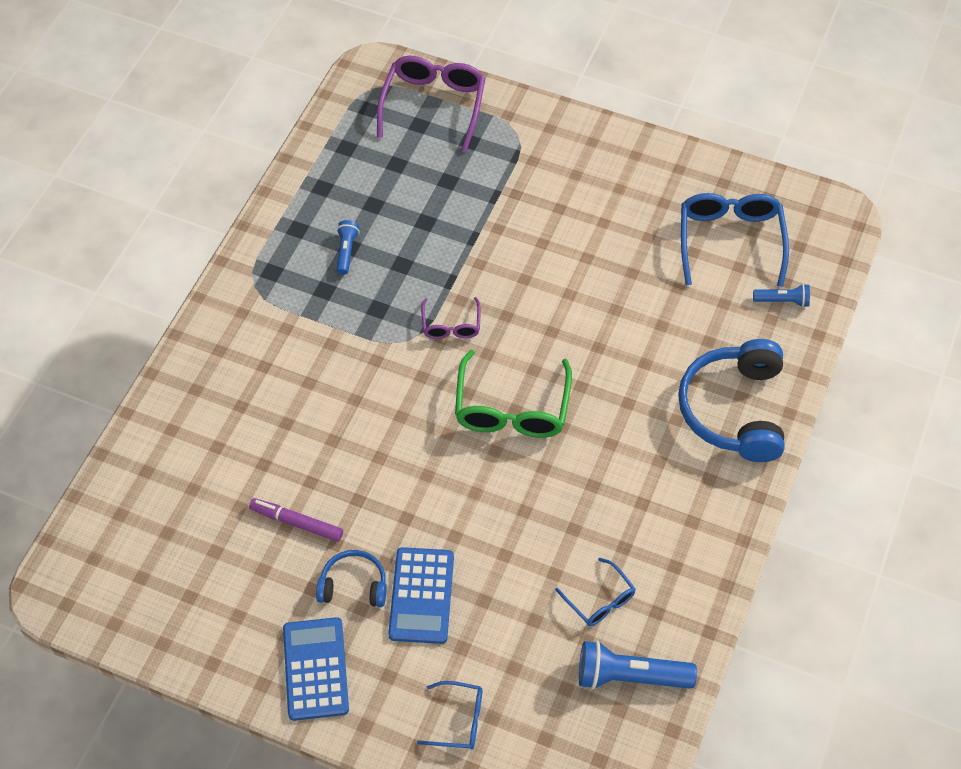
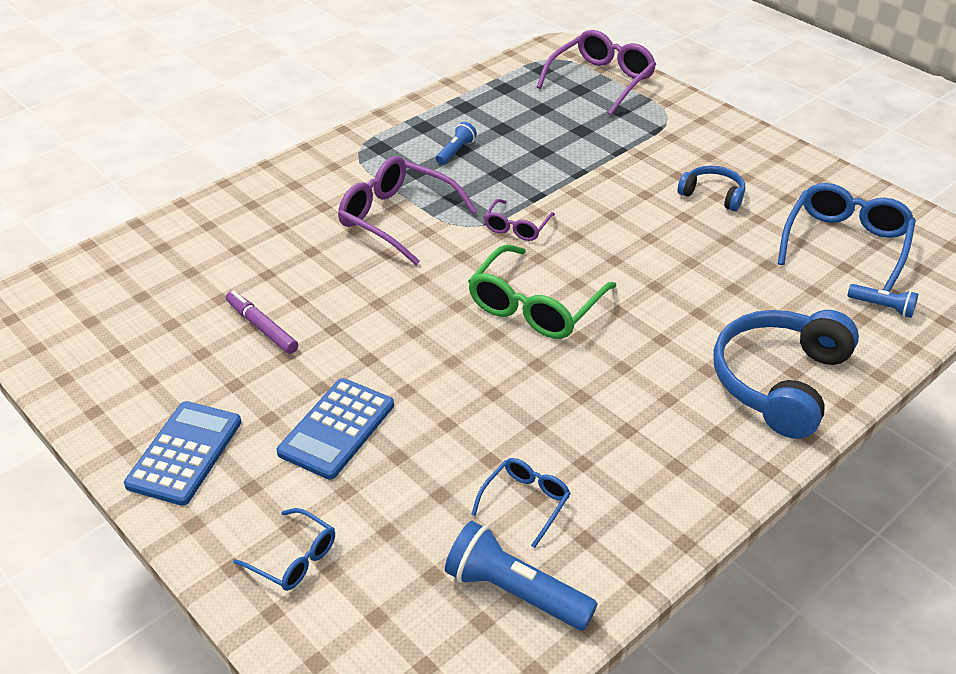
camera: 25 degrees right, 15 degrees down
blue headphones [316,550,386,607] -> blue headphones moved to [678,165,745,211]
blue glasses [555,558,636,626] -> blue glasses turned 135 degrees counterclockwise [471,458,571,548]
none -> purple glasses [338,156,477,265]

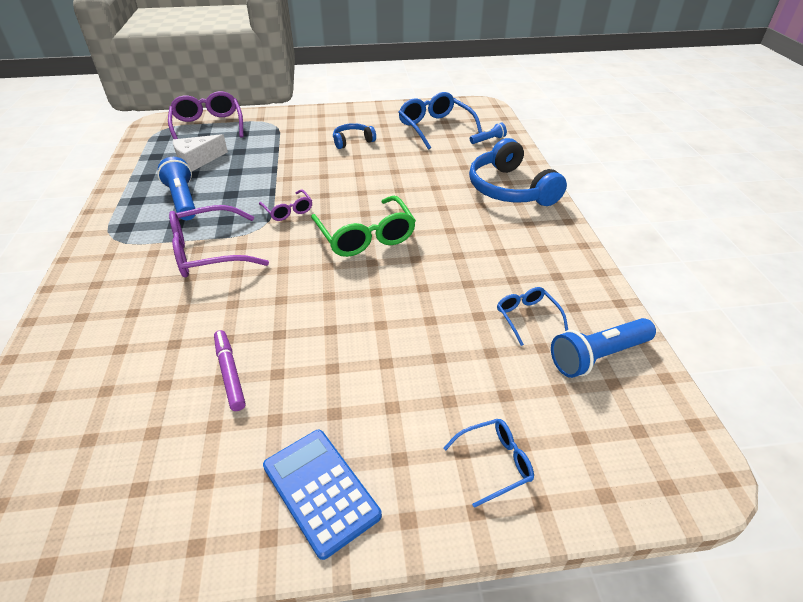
camera: 55 degrees left, 0 degrees up
purple marker [226,291,298,354] -> purple marker turned 75 degrees clockwise [214,330,246,411]
blue calculator [277,378,394,480] -> none
blue flashlight [436,122,477,165] -> blue flashlight [157,157,196,220], size x1.79
none -> white cheese [173,134,228,171]

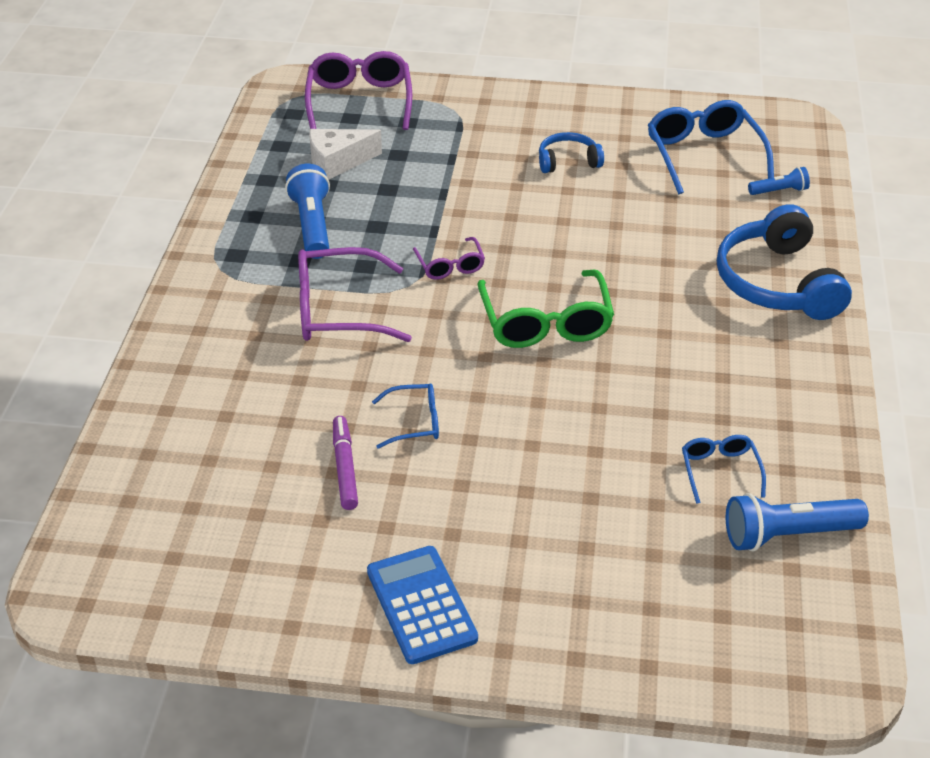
camera: 15 degrees right, 0 degrees up
blue glasses [444,419,534,508] -> blue glasses moved to [372,384,439,449]

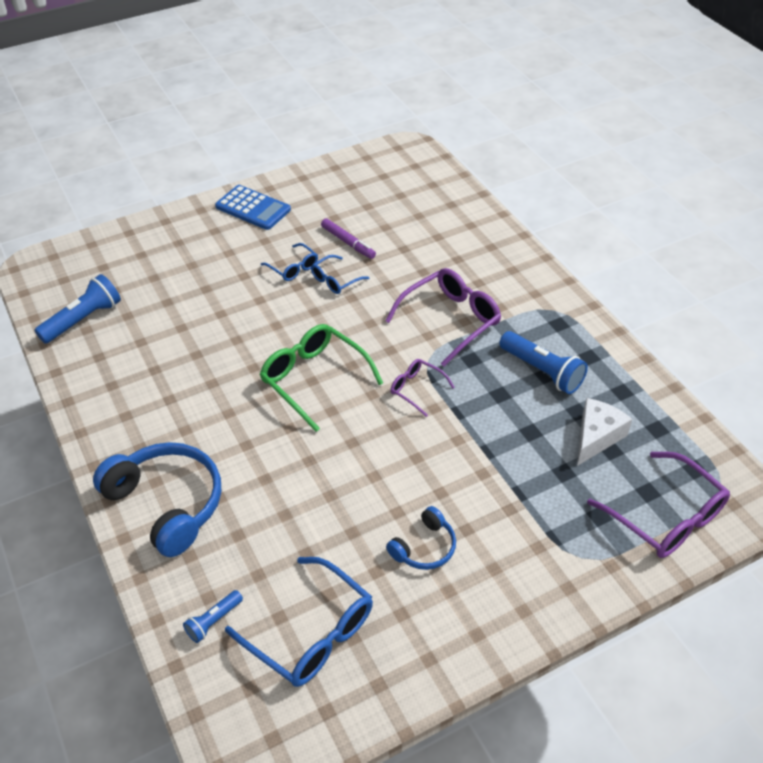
camera: 145 degrees right, 5 degrees up
blue glasses [682,435,766,504] -> blue glasses moved to [261,243,318,281]

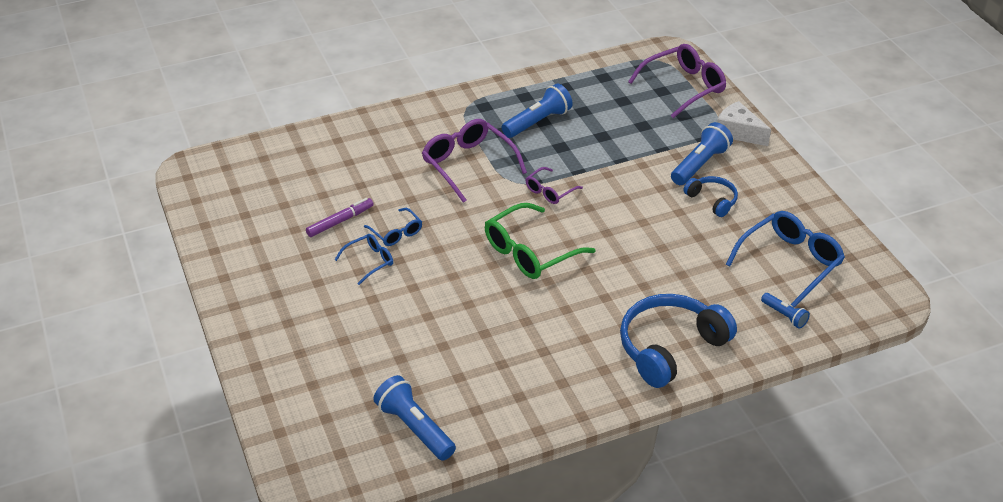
camera: 85 degrees left, 5 degrees down
blue calculator [215,185,291,230] -> none
white cheese [577,398,632,466] -> white cheese moved to [717,101,771,146]
none -> blue flashlight [671,122,733,185]

